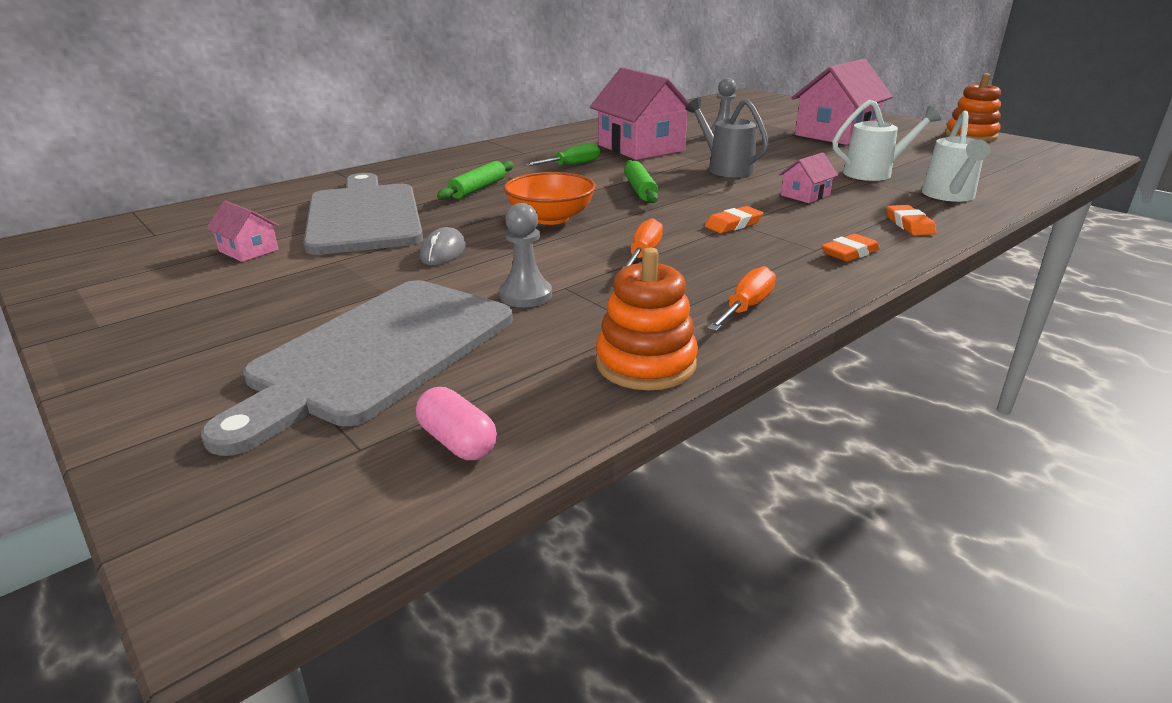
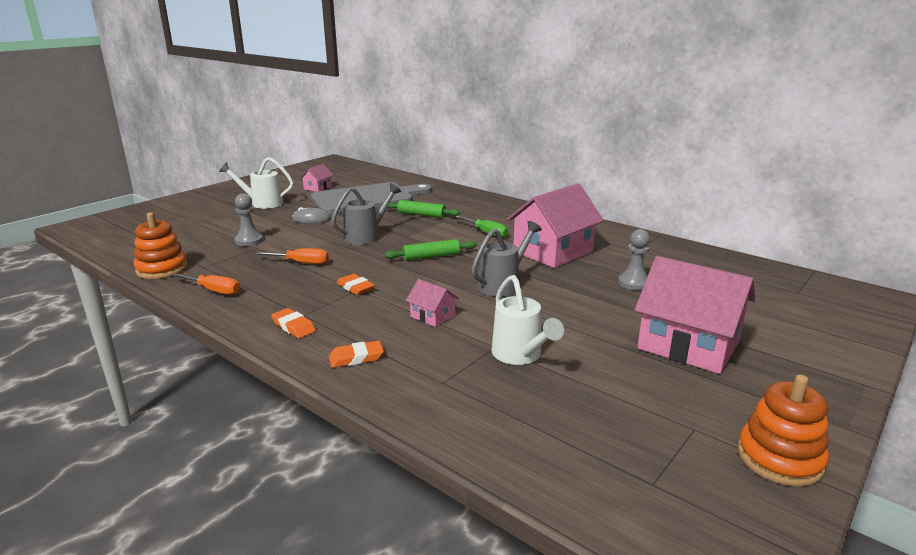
camera: 80 degrees right, 5 degrees down
grey cutting board [201,280,513,456] -> none
pink capsule [416,387,497,460] -> none
orange bowl [504,172,596,225] -> grey watering can [331,183,401,245]
white watering can [922,111,991,202] -> white watering can moved to [219,157,293,209]

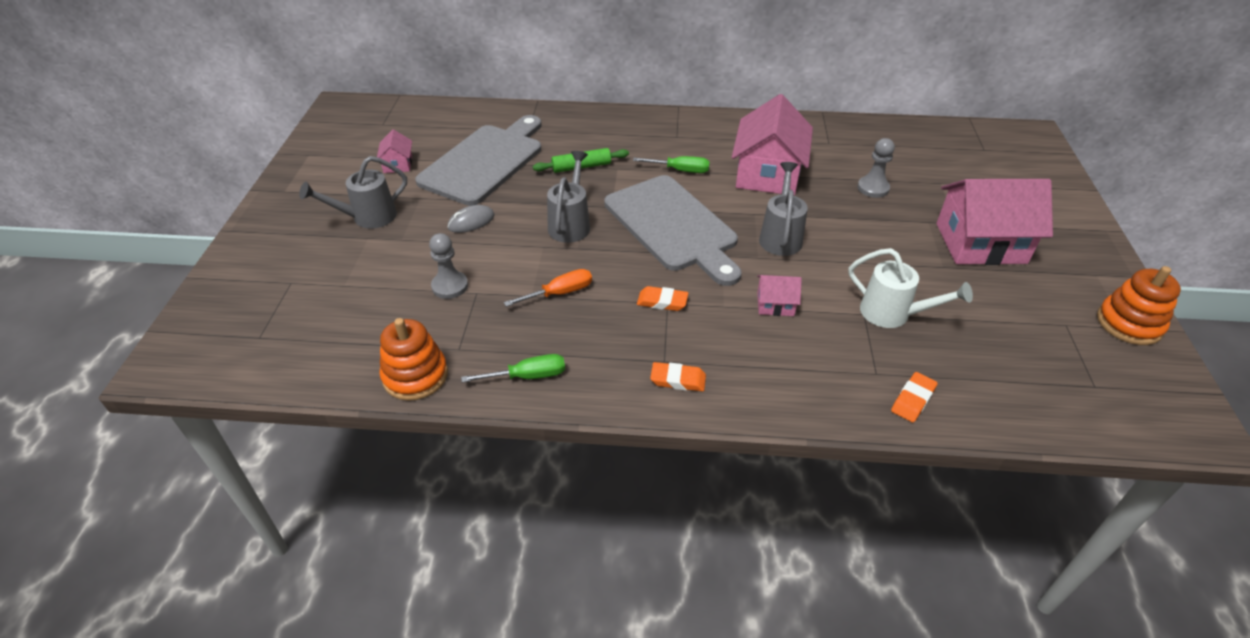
camera: 35 degrees left, 20 degrees up
orange screwdriver [171,273,240,295] -> green screwdriver [461,354,565,382]
white watering can [219,157,293,209] -> grey watering can [299,156,407,229]
orange eraser [329,341,384,368] -> orange eraser moved to [891,372,938,422]
green rolling pin [385,239,477,261] -> grey cutting board [604,175,742,286]

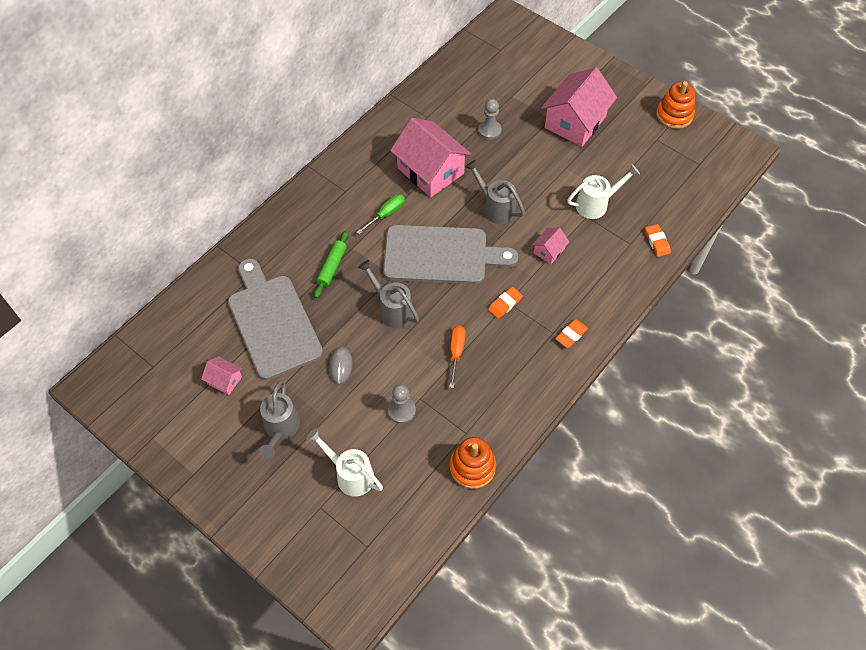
camera: 55 degrees left, 15 degrees up
green screwdriver [461,354,565,382] -> none
none -> white watering can [306,428,383,497]

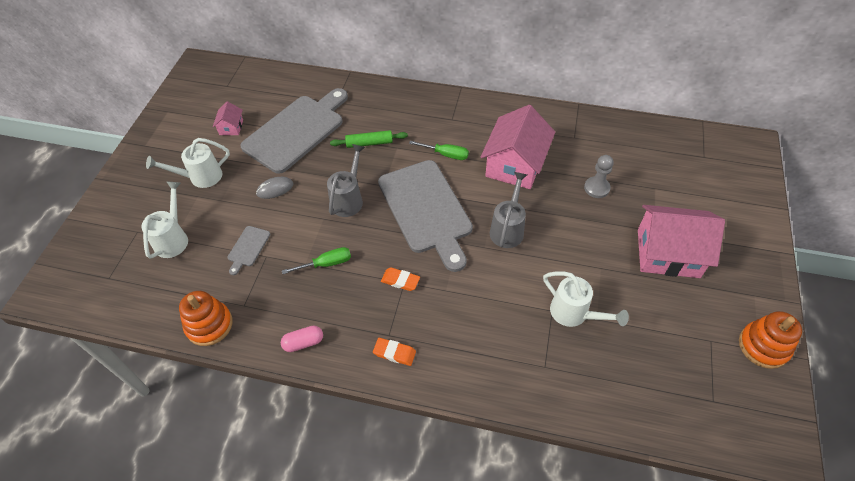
camera: 65 degrees right, 5 degrees down
grey watering can [259,380,300,459] -> white watering can [146,138,230,188]
grey pawn [388,384,416,424] -> grey cutting board [228,226,270,275]
orange screwdriver [449,326,466,388] -> green screwdriver [282,247,351,274]
pink house [532,228,569,264] -> none
orange eraser [645,224,671,257] -> none
none -> pink capsule [281,326,323,352]

